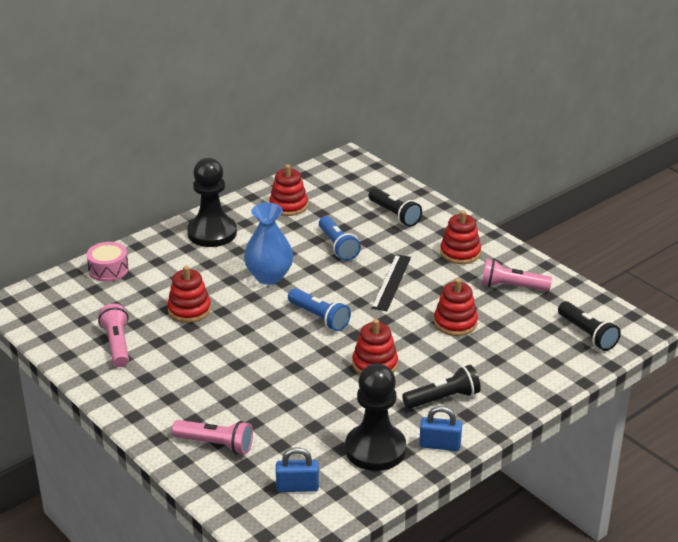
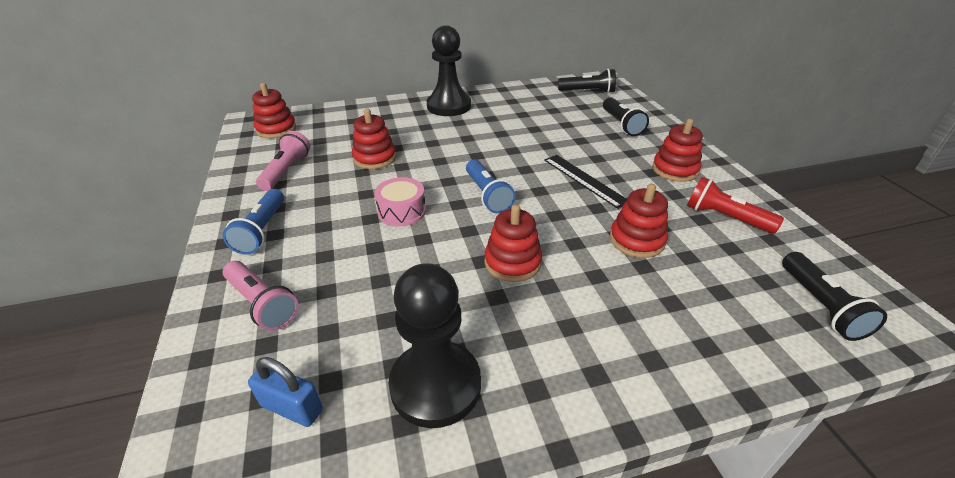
camera: 25 degrees right, 5 degrees up
pink drum [87,242,129,282] -> pink drum moved to [374,177,426,227]
blue vase [244,203,293,285] -> none
red stacking toy [269,164,308,216] -> red stacking toy moved to [252,83,296,138]
blue flashlight [319,216,361,261] -> blue flashlight moved to [222,189,284,255]
black ruler [371,254,411,311] -> black ruler turned 75 degrees counterclockwise [544,155,627,209]
black flashlight [402,365,481,409] -> black flashlight moved to [558,69,616,93]
blue padlock [419,406,462,451] -> none
pink flashlight [481,259,552,291] -> red flashlight [687,177,784,234]

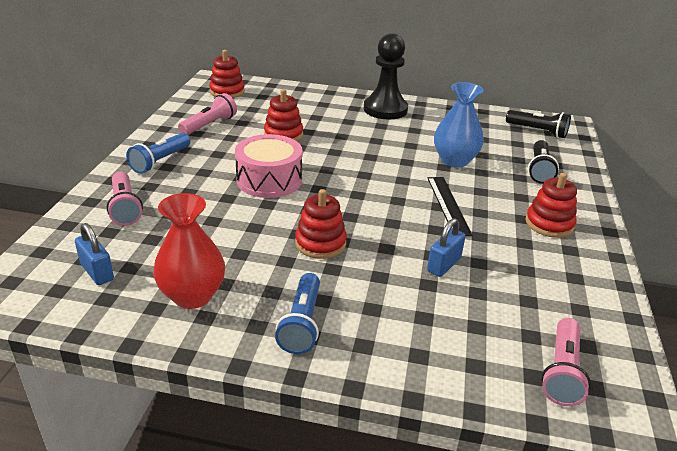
camera: 25 degrees right, 5 degrees down
pink drum [374,177,426,227] -> pink drum [235,134,303,198], size x1.54
black pawn [389,263,481,428] -> red vase [153,193,225,309]
blue flashlight [466,160,516,213] -> blue flashlight moved to [275,273,320,354]
red stacking toy [610,184,668,258] -> blue padlock [427,218,466,277]
red flashlight [687,177,784,234] -> none
black flashlight [782,252,887,341] -> pink flashlight [541,318,591,406]
none -> blue vase [434,82,484,168]

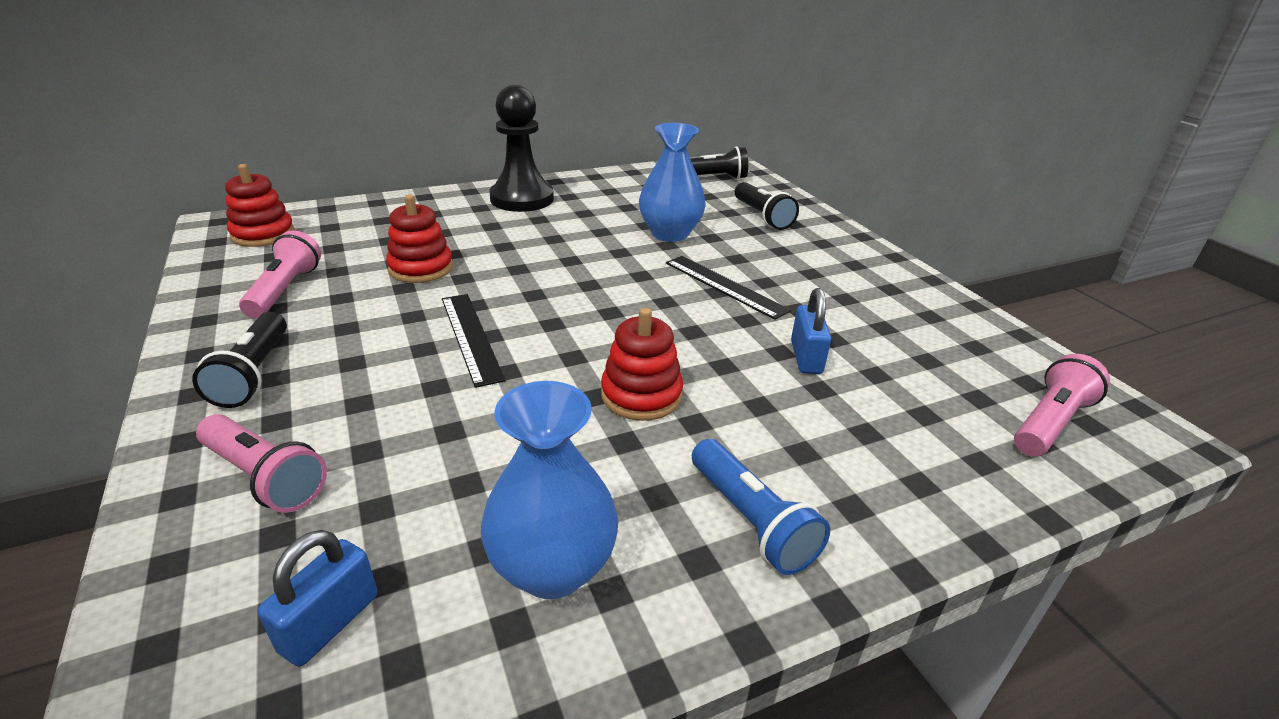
camera: 35 degrees left, 0 degrees up
blue padlock [75,223,114,285] -> blue padlock turned 75 degrees counterclockwise [258,530,377,667]
blue flashlight [126,133,190,174] -> black flashlight [192,312,287,408]
red vase [153,193,225,309] -> blue vase [481,381,618,599]
pink drum [235,134,303,198] -> black ruler [442,294,506,388]
red stacking toy [525,173,577,238] -> none
pink flashlight [541,318,591,406] -> pink flashlight turned 120 degrees counterclockwise [1014,354,1110,457]

